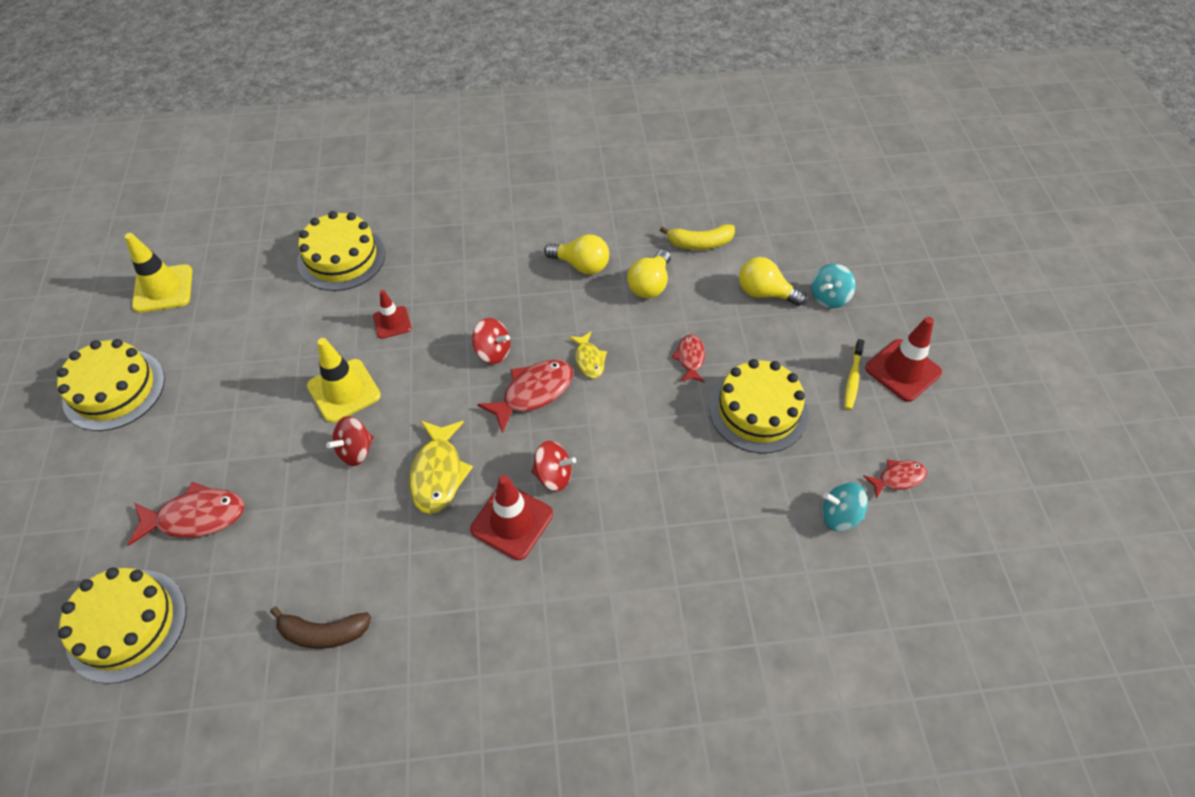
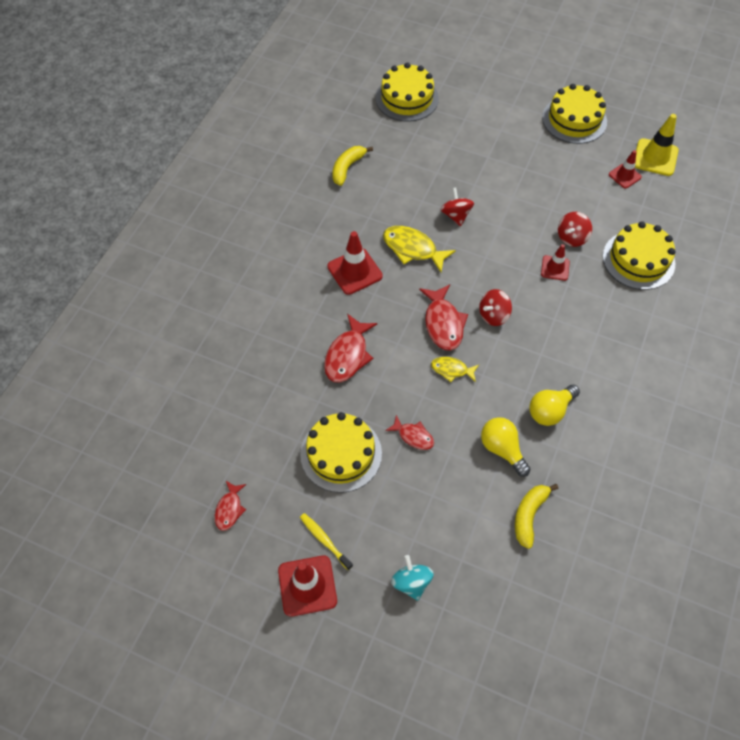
camera: 120 degrees right, 5 degrees up
red fish [128,482,245,545] -> red fish moved to [324,314,378,383]
brown banana [270,606,371,649] -> yellow banana [332,146,373,186]
yellow traffic cone [307,338,381,423] -> none
red spinning top [531,441,576,491] -> red spinning top moved to [558,212,592,247]
yellow light bulb [739,257,807,306] -> none
turquoise spinning top [822,482,868,531] -> none
none -> red traffic cone [609,150,642,188]

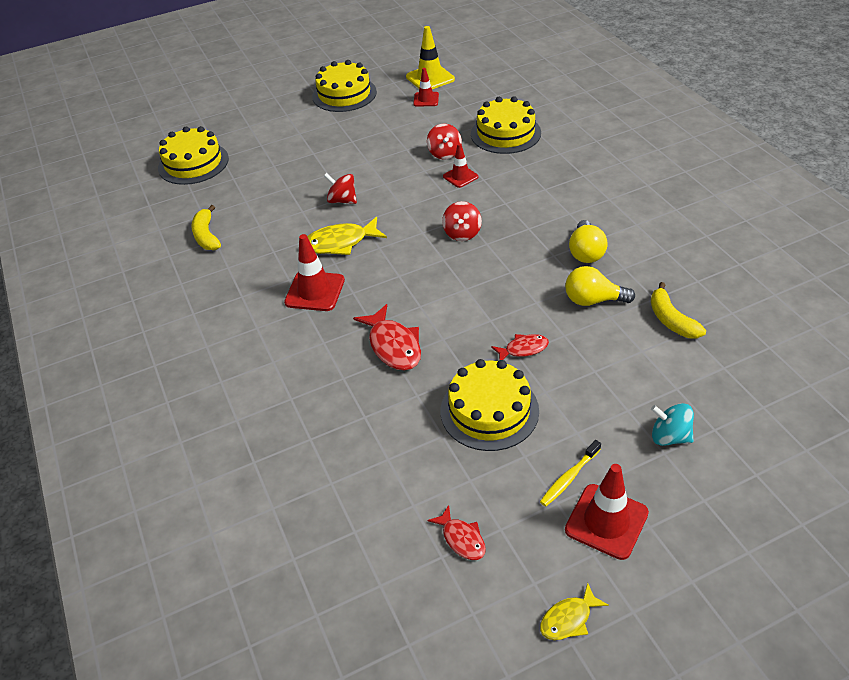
camera: 45 degrees left, 15 degrees down
yellow toothbrush [300,513,353,570] -> yellow toothbrush turned 45 degrees counterclockwise [540,440,601,507]
red fish [419,284,468,351] -> none
yellow fish [431,357,479,382] -> yellow fish moved to [540,583,609,640]

